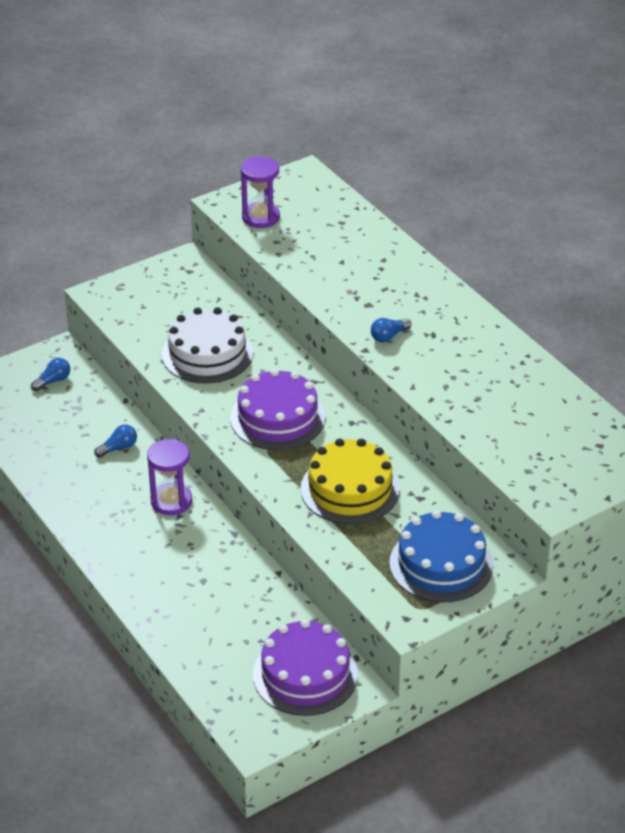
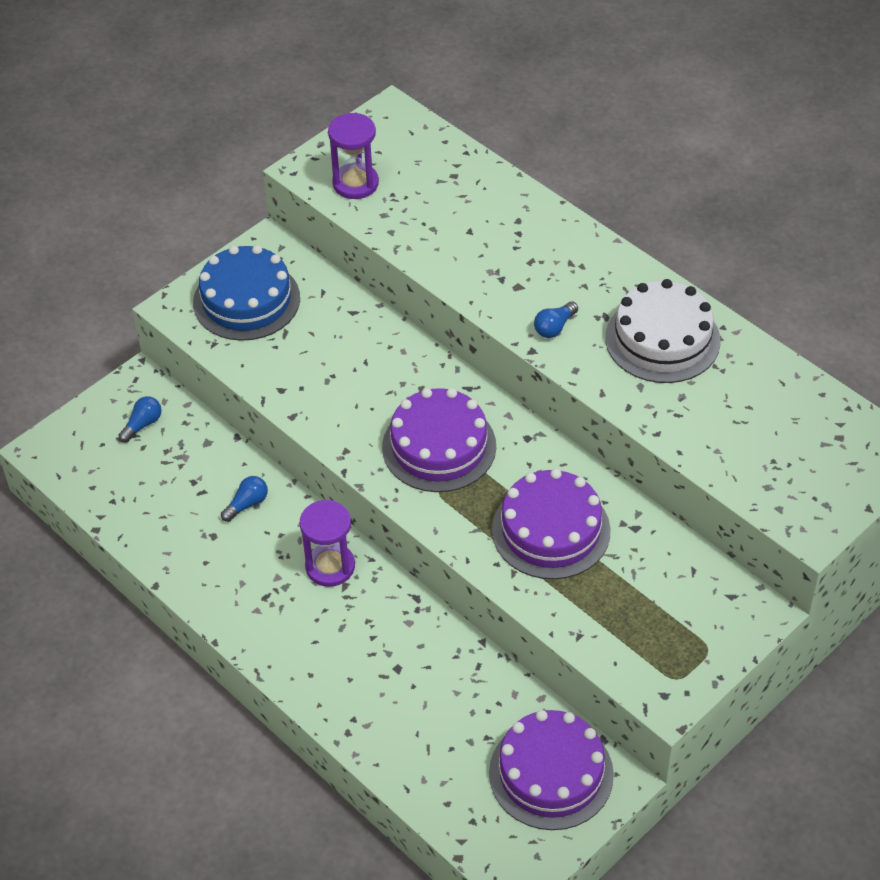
camera: 10 degrees left, 10 degrees up
white cake [162,307,253,384] -> white cake moved to [605,279,721,383]
yellow cake [301,438,400,524] -> purple cake [492,468,610,579]
blue cake [389,510,493,602] -> blue cake moved to [193,245,300,341]

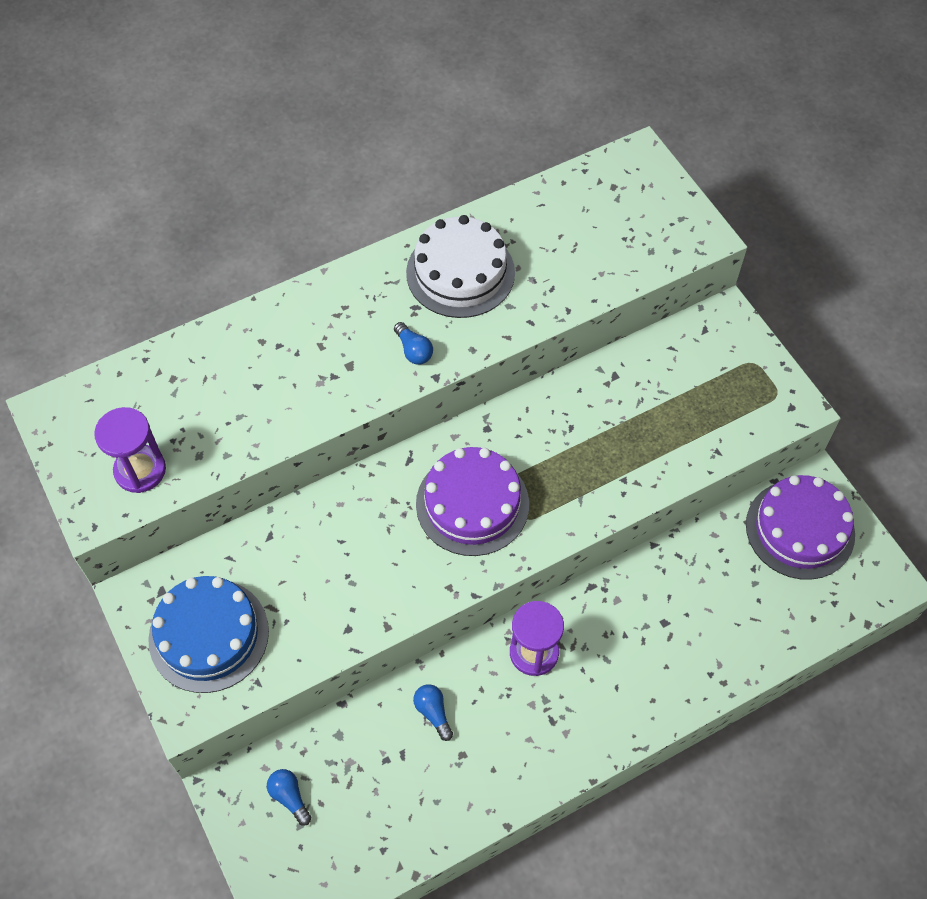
camera: 75 degrees left, 10 degrees up
purple cake [492,468,610,579] -> none

